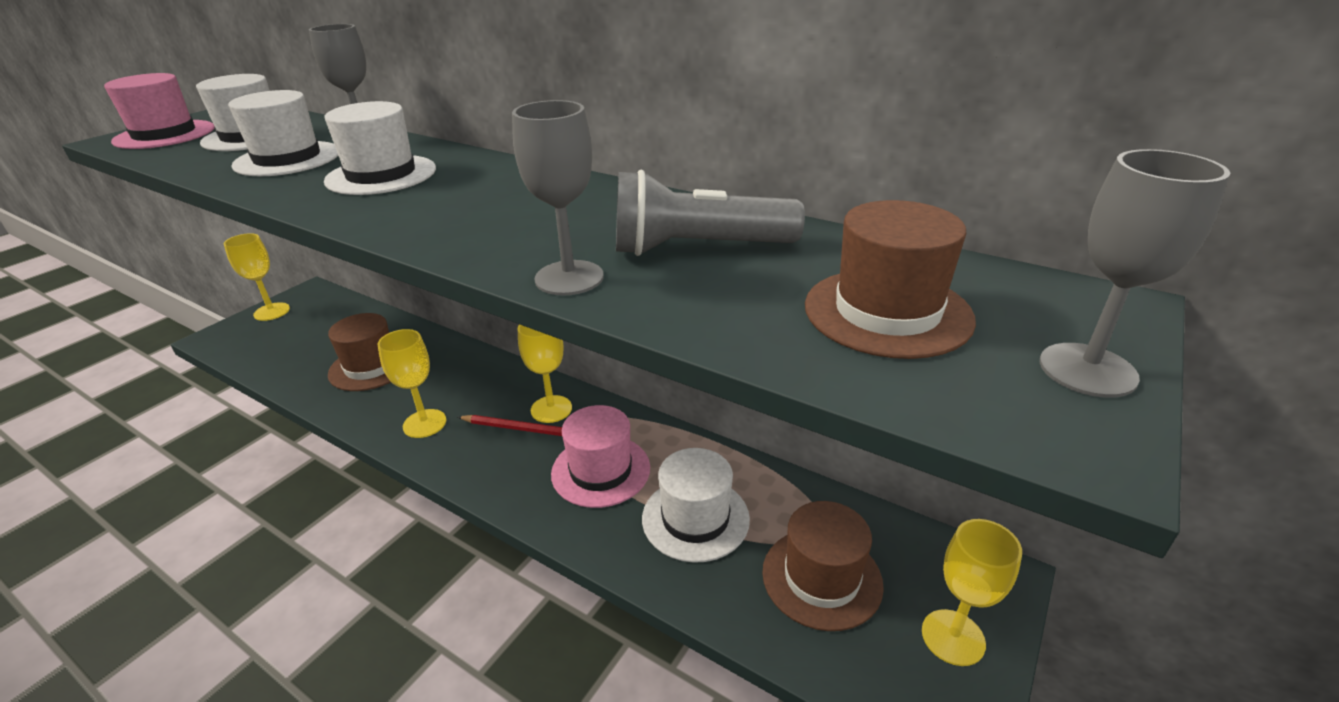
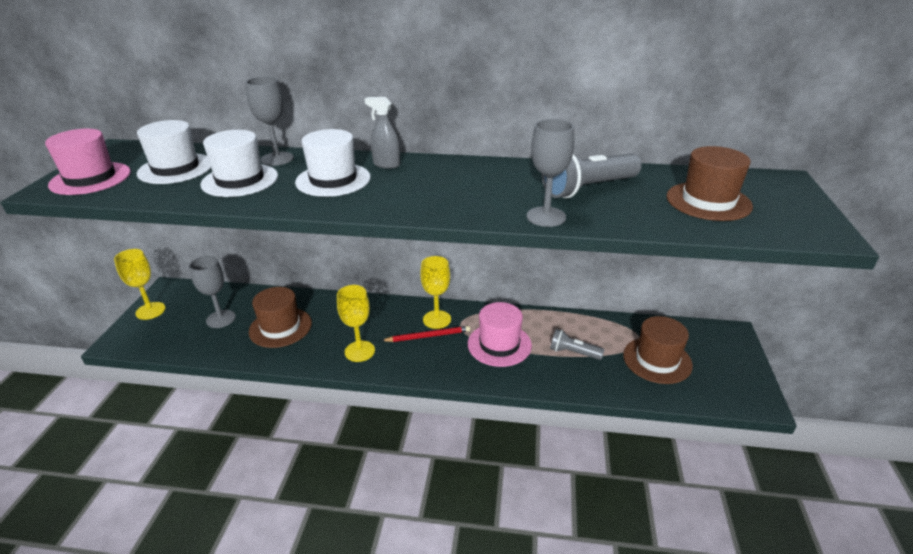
camera: 25 degrees left, 0 degrees up
white hat [642,448,750,563] -> grey flashlight [550,329,605,360]
yellow goblet [922,519,1022,666] -> none
grey goblet [1039,149,1230,398] -> grey goblet moved to [189,256,236,328]
none -> grey spray bottle [365,97,400,169]

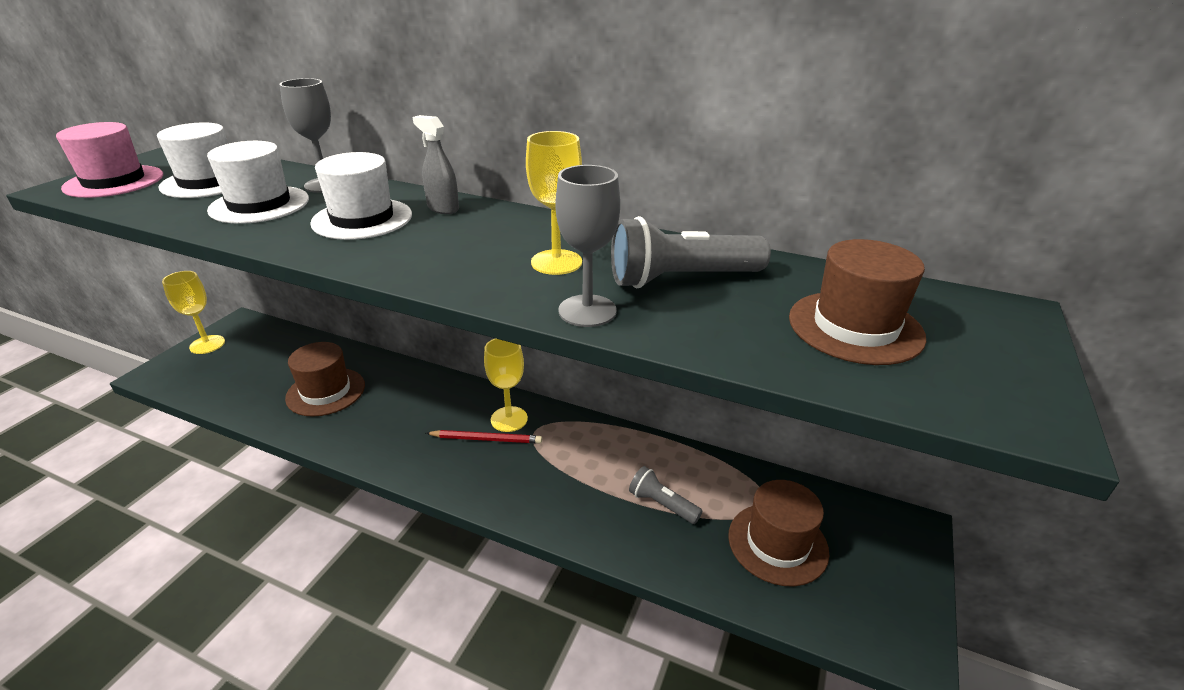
camera: 15 degrees right, 0 degrees up
grey goblet [189,256,236,328] -> none
yellow goblet [337,285,375,362] -> yellow goblet moved to [526,131,582,275]
pink hat [468,302,532,367] -> none

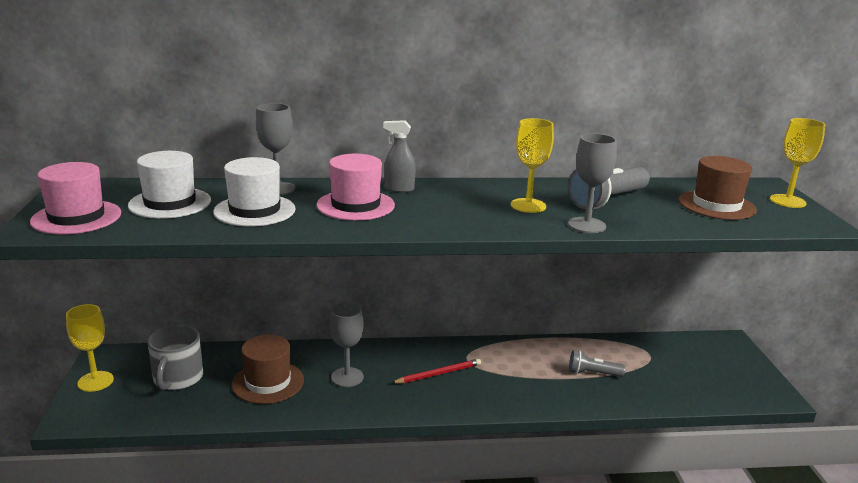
camera: 30 degrees left, 10 degrees down
white hat [310,152,412,240] -> pink hat [317,154,395,221]
yellow goblet [484,338,528,432] -> yellow goblet moved to [770,118,825,208]
brown hat [728,480,829,586] -> none
none -> grey mug [148,325,203,390]
none -> grey goblet [330,302,364,387]

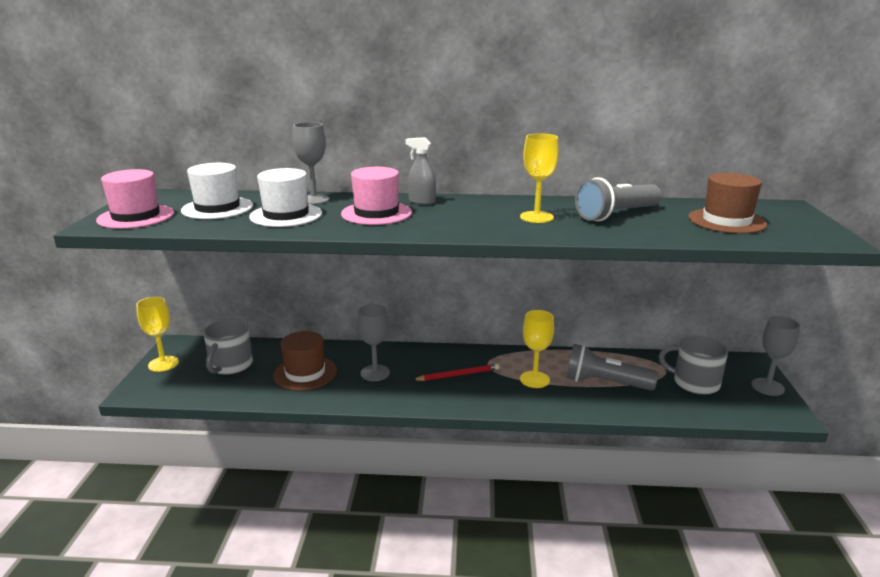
camera: 10 degrees right, 0 degrees up
grey goblet [568,133,617,233] -> grey goblet moved to [751,316,800,396]
grey flashlight [569,350,625,377] -> grey flashlight [566,344,658,390], size x1.69
yellow goblet [770,118,825,208] -> yellow goblet moved to [520,310,554,388]
none -> grey mug [659,336,728,395]

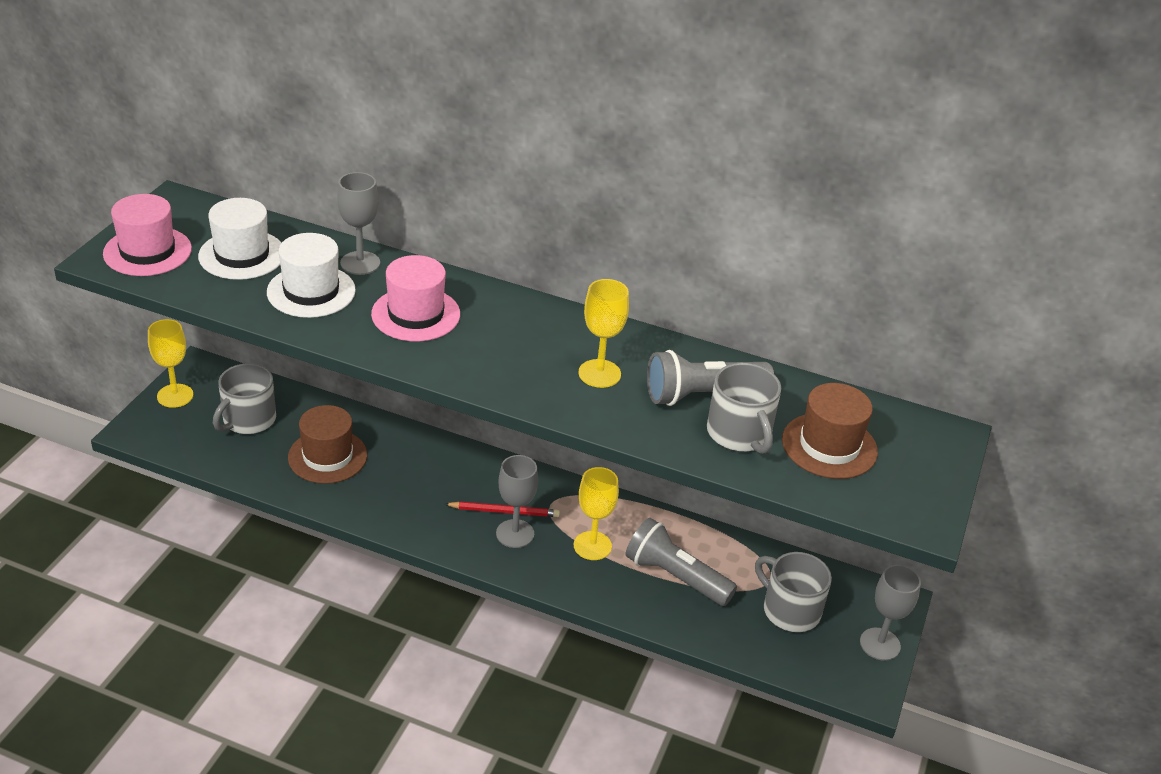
camera: 15 degrees right, 15 degrees up
grey goblet [358,304,390,381] -> grey goblet moved to [496,455,538,548]
grey spray bottle [405,137,436,205] -> none
none -> grey mug [707,363,781,454]

